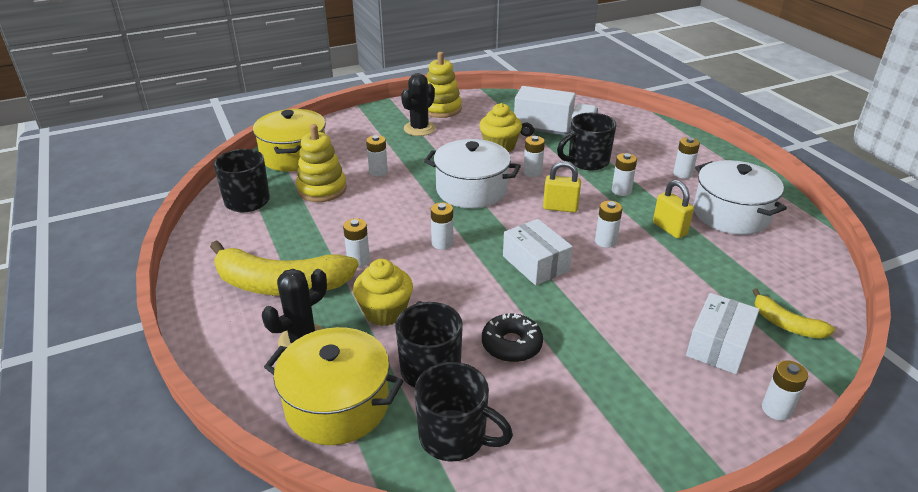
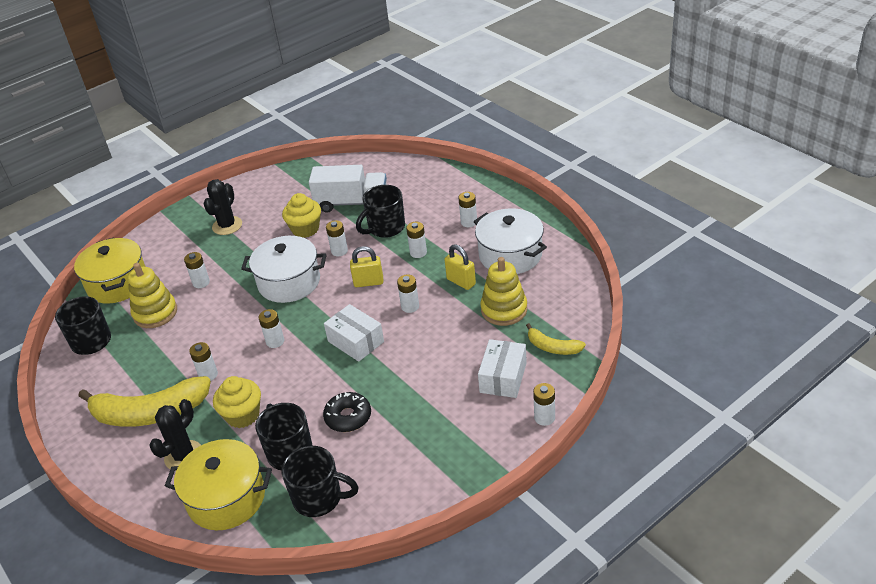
camera: 10 degrees left, 5 degrees up
yellow stacking toy [427,52,462,118] -> yellow stacking toy moved to [480,257,527,326]

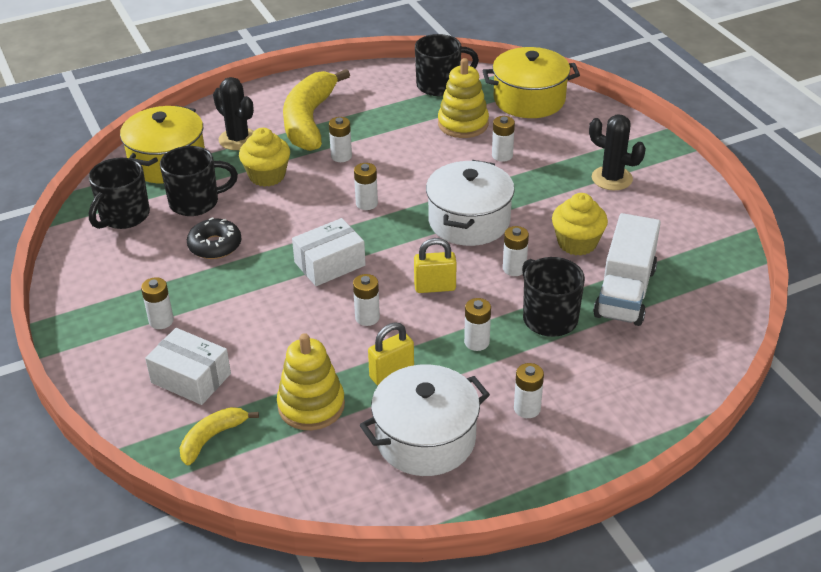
camera: 100 degrees right, 0 degrees up
yellow padlock [350,246,383,287] -> yellow padlock turned 75 degrees clockwise [414,238,457,293]
white battery [533,383,555,426] -> white battery moved to [141,277,174,329]

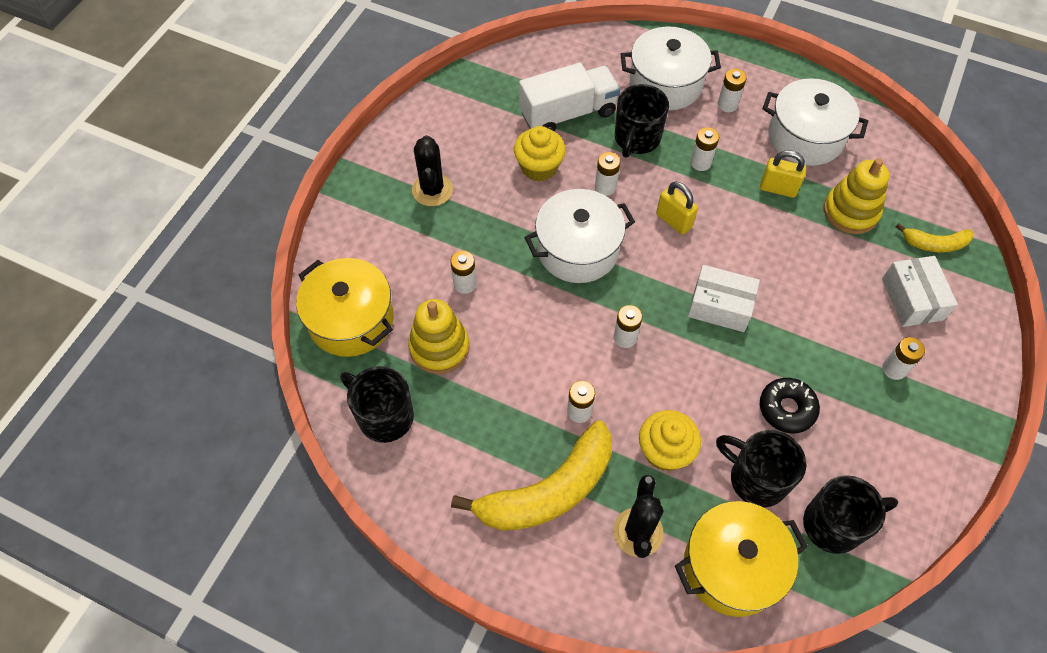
camera: 130 degrees left, 20 degrees up
white battery [353,274,380,326] -> none
none -> white pot [621,26,721,110]

